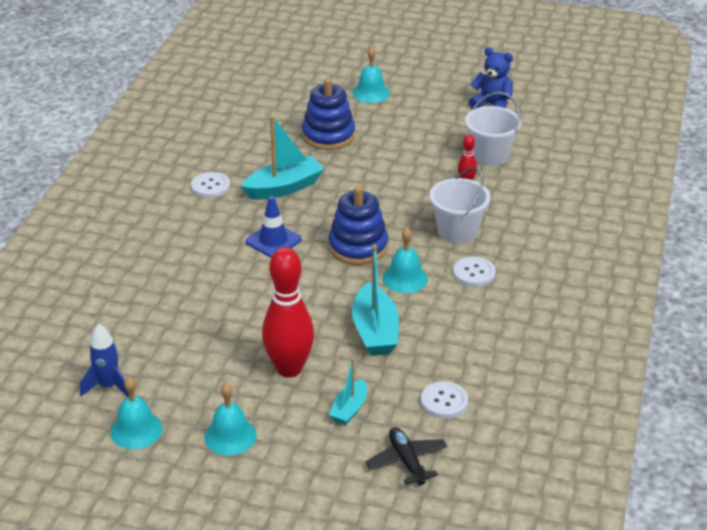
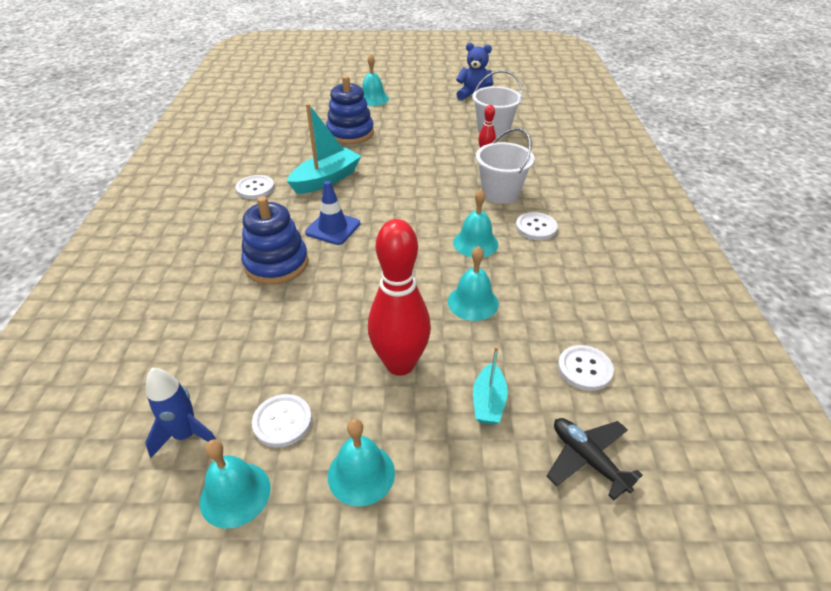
camera: 15 degrees left, 5 degrees up
blue stacking toy [328,186,388,265] -> blue stacking toy moved to [241,196,308,285]
turquoise boat [352,245,399,356] -> turquoise bell [448,246,499,321]
none -> white button [252,394,312,448]

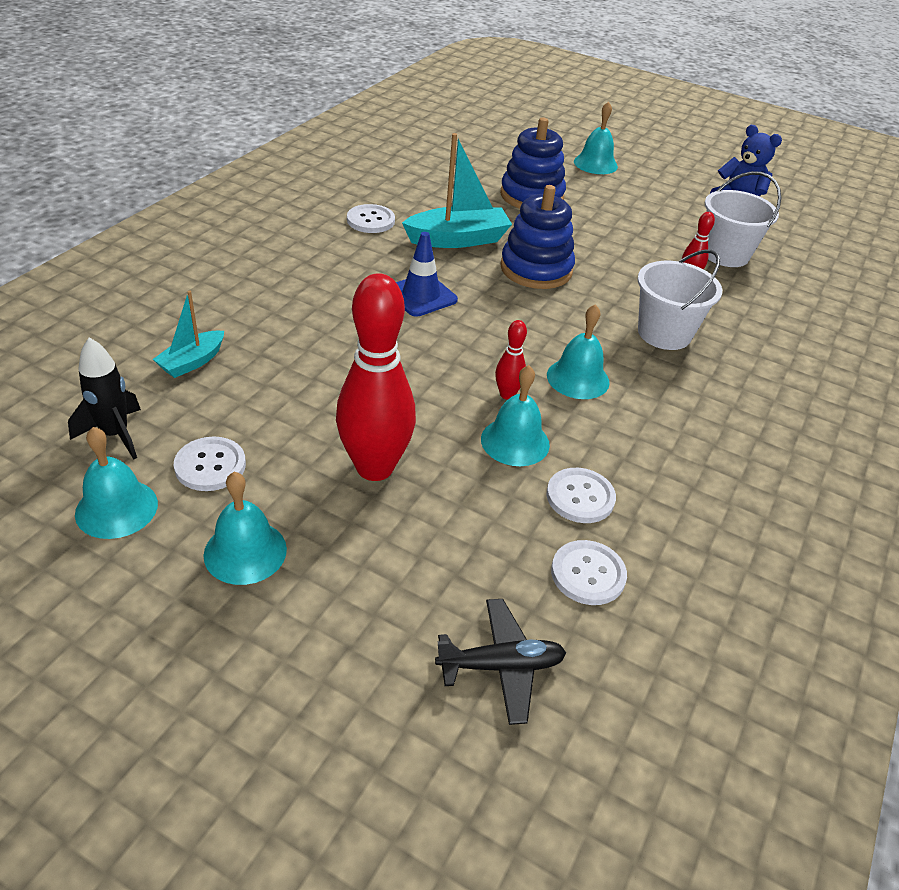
camera: 25 degrees right, 0 degrees up
blue rocket [145,368,216,458] -> black rocket [68,337,141,460]
blue stacking toy [241,196,308,285] -> blue stacking toy moved to [500,185,575,289]
turquoise boat [473,346,508,425] -> turquoise boat moved to [153,291,224,378]
white button [516,212,558,240] -> white button moved to [546,468,616,523]
black plane [547,418,643,500] -> black plane turned 90 degrees clockwise [435,599,566,725]
none -> red bowling pin [495,320,527,400]

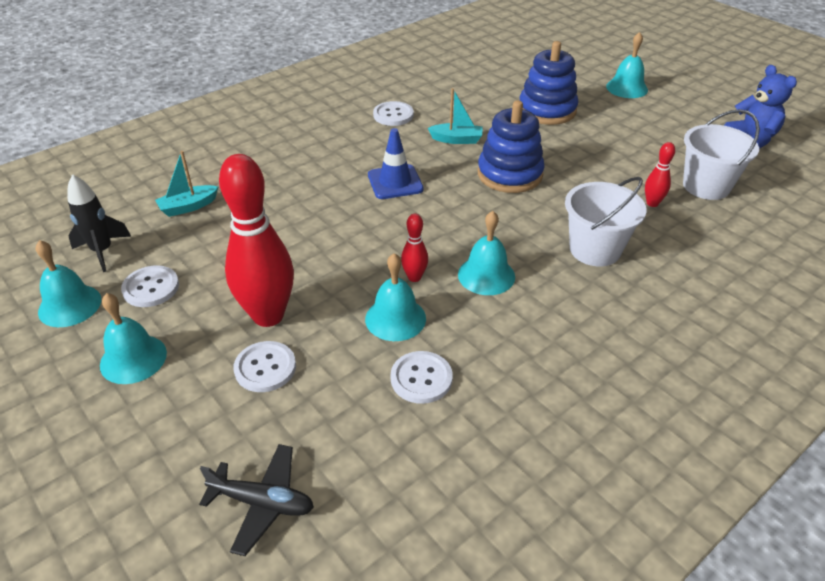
camera: 25 degrees right, 0 degrees up
turquoise boat [402,133,512,248] -> turquoise boat [428,88,483,144], size x0.58
white button [551,540,627,605] -> white button moved to [233,341,296,392]

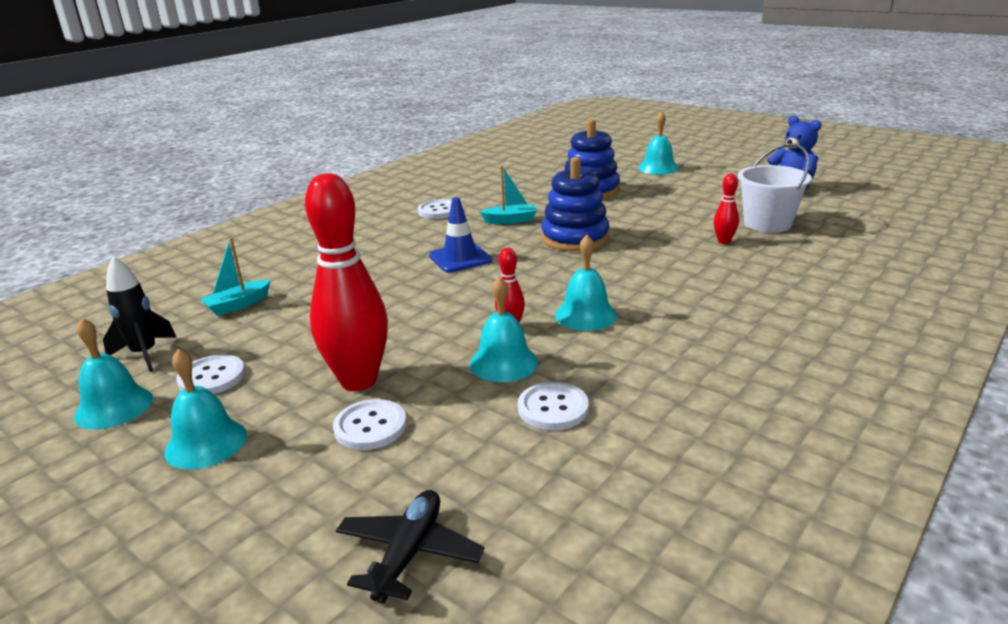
camera: 10 degrees left, 15 degrees down
black plane [199,444,314,556] -> black plane turned 75 degrees counterclockwise [336,490,485,603]
white bucket [565,177,647,267] -> none

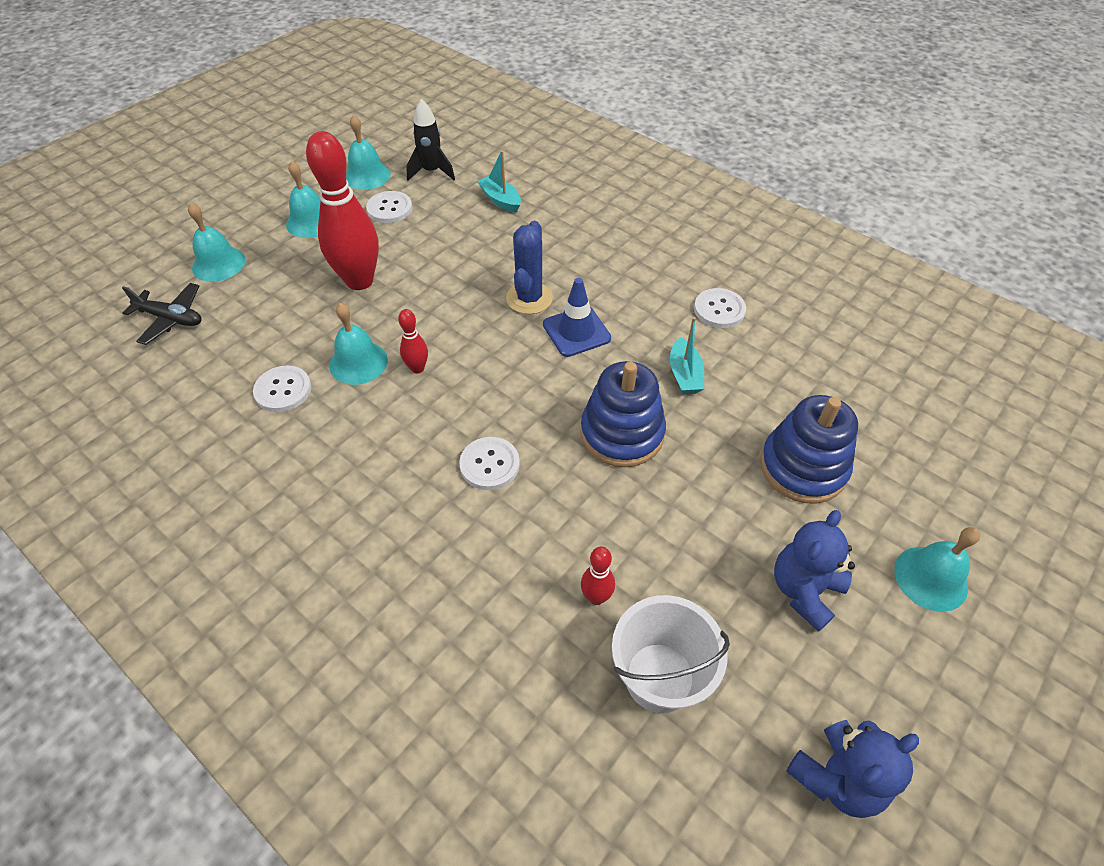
camera: 90 degrees right, 25 degrees up
white button [333,399,407,450] -> white button moved to [459,437,520,490]
turquoise bell [555,235,617,331] -> turquoise bell moved to [188,203,245,282]
none -> blue cactus [506,221,553,314]
none -> blue teddy bear [774,510,855,632]

